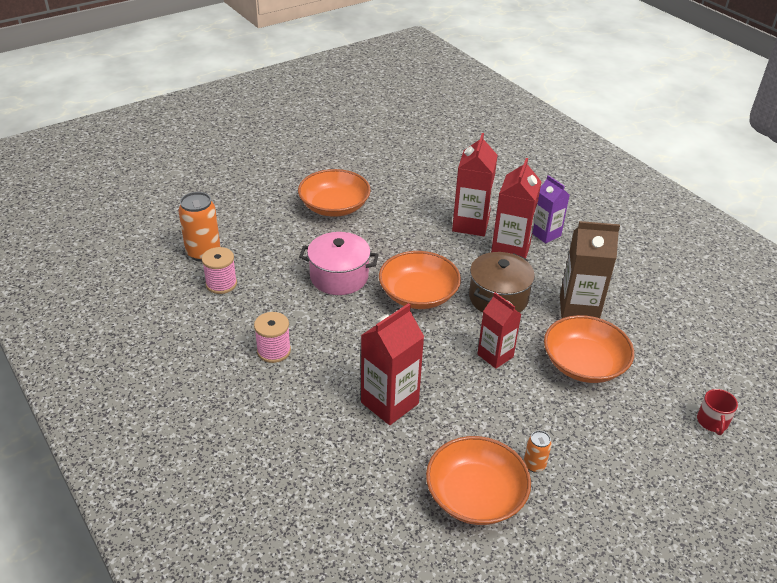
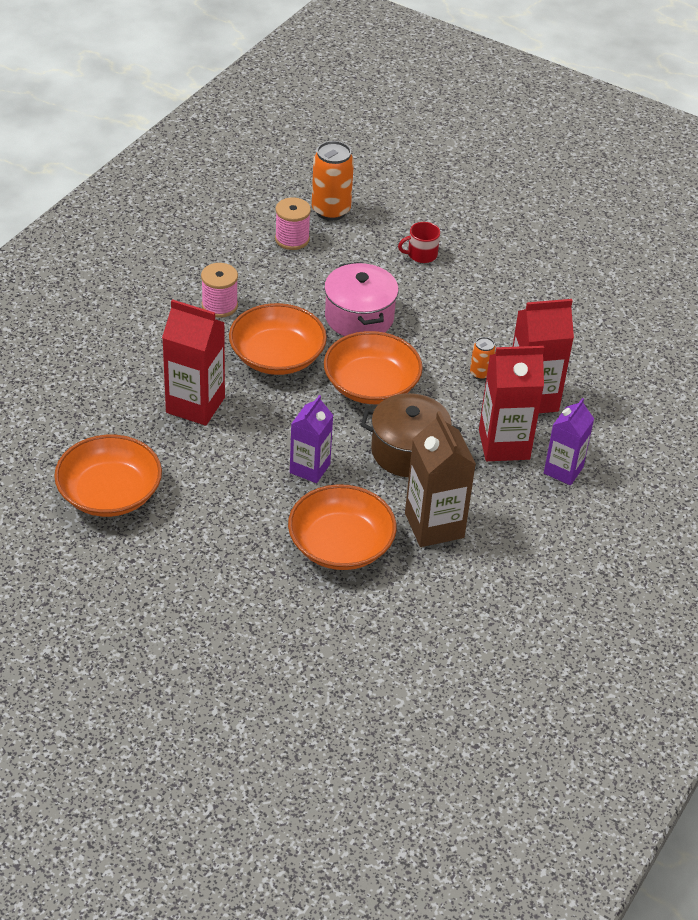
camera: 65 degrees right, 5 degrees up
orange bowl [298,169,371,217] -> orange bowl moved to [229,303,327,375]
red carton [477,292,521,369] -> purple carton [290,395,333,483]
orange can [524,431,552,472] -> orange can moved to [470,337,496,380]
red mug [697,389,738,435] -> red mug moved to [398,222,440,263]

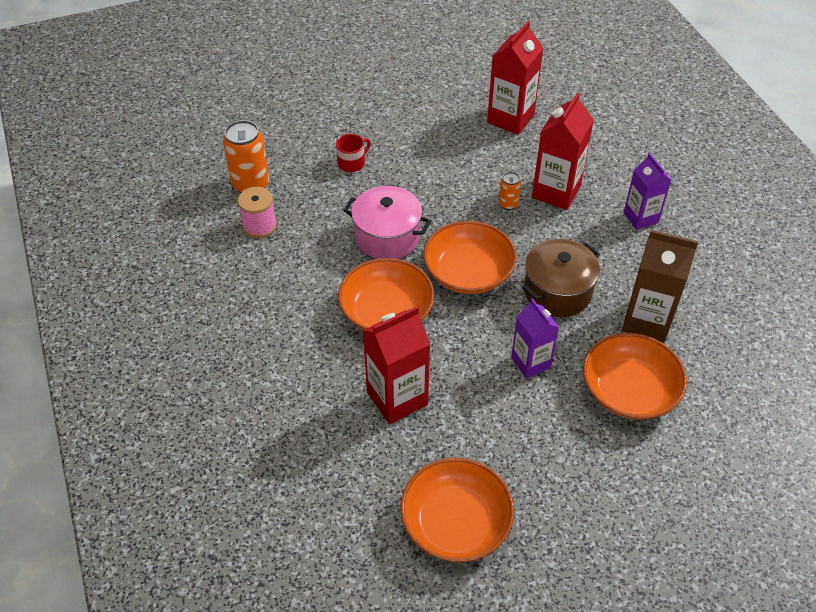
camera: 50 degrees left, 5 degrees up
pink spool [201,263,238,318] -> none
red mug [398,222,440,263] -> red mug turned 150 degrees counterclockwise [336,134,371,172]
red carton [479,346,544,461] -> red carton moved to [487,21,543,135]

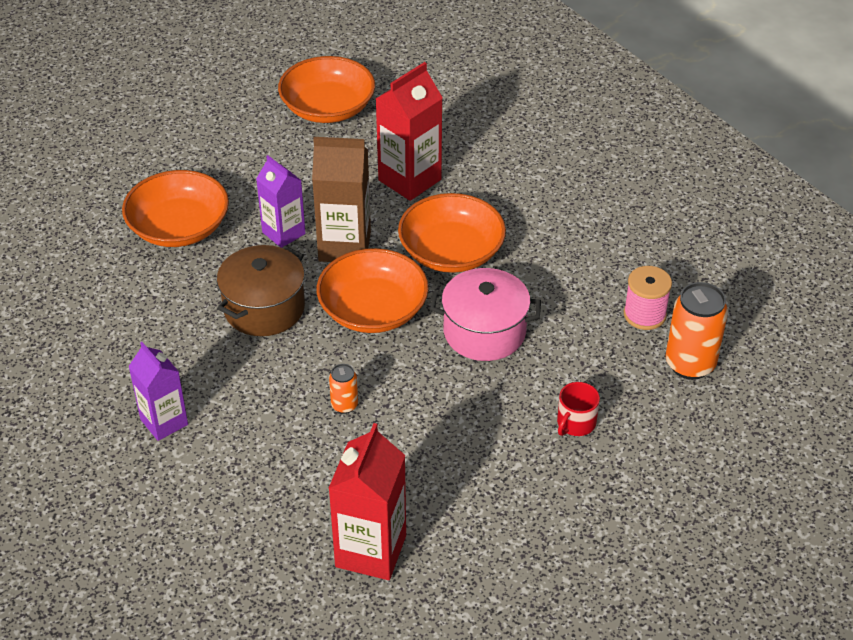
camera: 165 degrees right, 5 degrees down
red carton [532,92,594,210] -> none
brown carton [622,230,698,342] -> brown carton moved to [312,137,371,262]

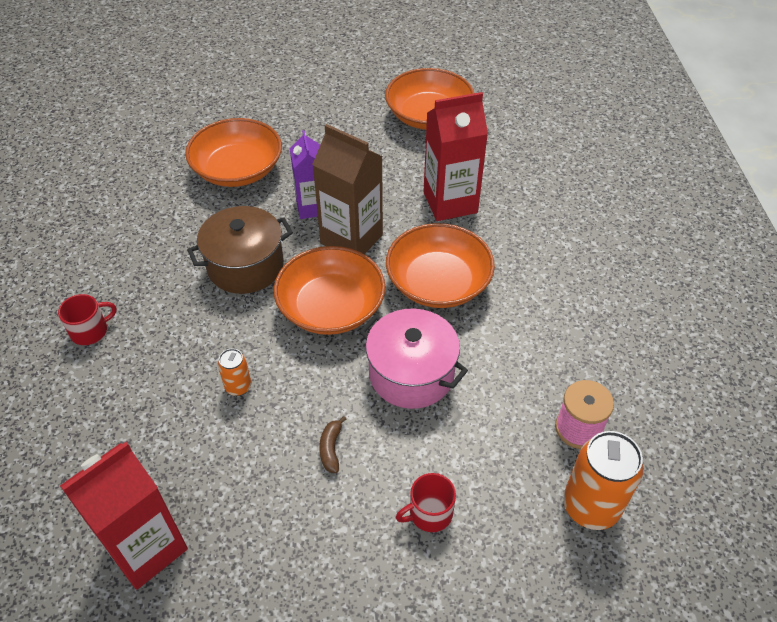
camera: 30 degrees right, 5 degrees up
purple carton [128,342,188,441] -> red mug [58,294,117,345]
none -> brown banana [319,416,346,473]

